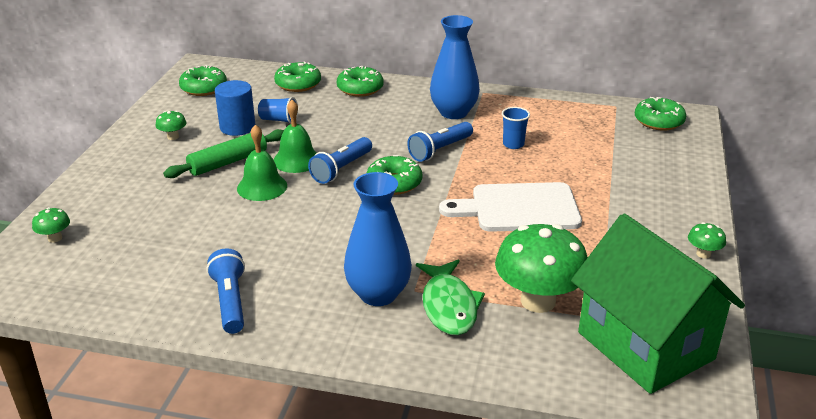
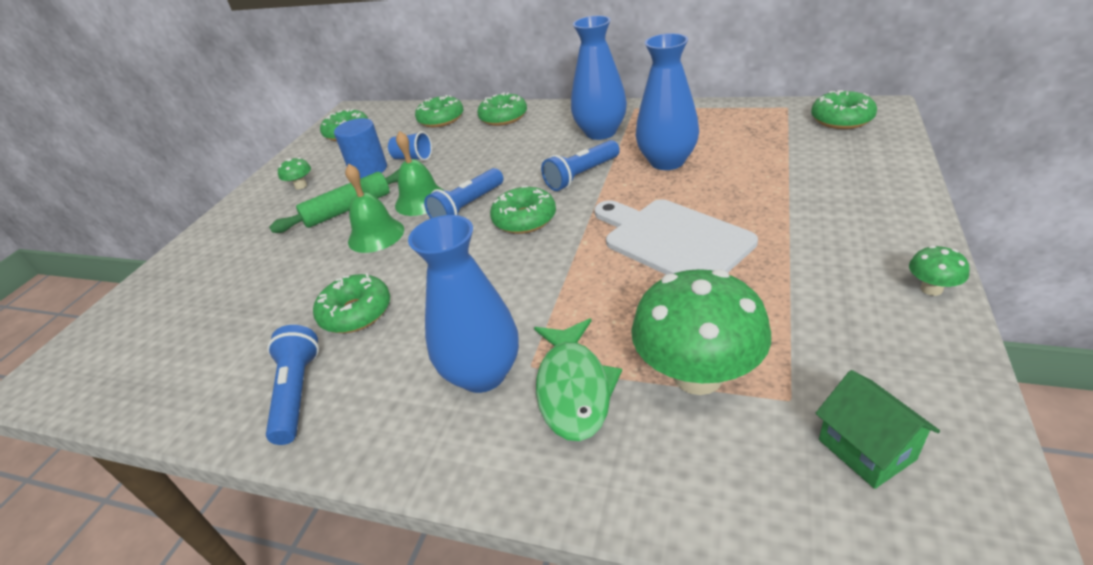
camera: 10 degrees right, 5 degrees up
green mushroom [32,207,70,243] -> none
white cutting board [439,182,582,232] -> white cutting board turned 45 degrees clockwise [594,199,758,275]
blue cup [502,107,530,149] -> blue vase [636,33,699,170]
green house [571,213,745,394] -> green house [815,370,940,489], size x0.43
none -> green donut [313,273,390,333]

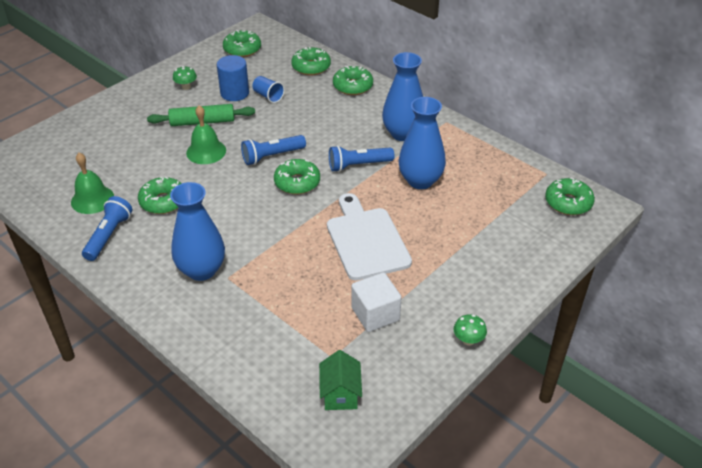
camera: 20 degrees right, 5 degrees up
green bell [395,131,445,216] -> green bell moved to [71,153,114,214]
green fish [534,318,622,441] -> none
green mushroom [631,269,771,395] -> none
none -> white cube [352,272,402,332]

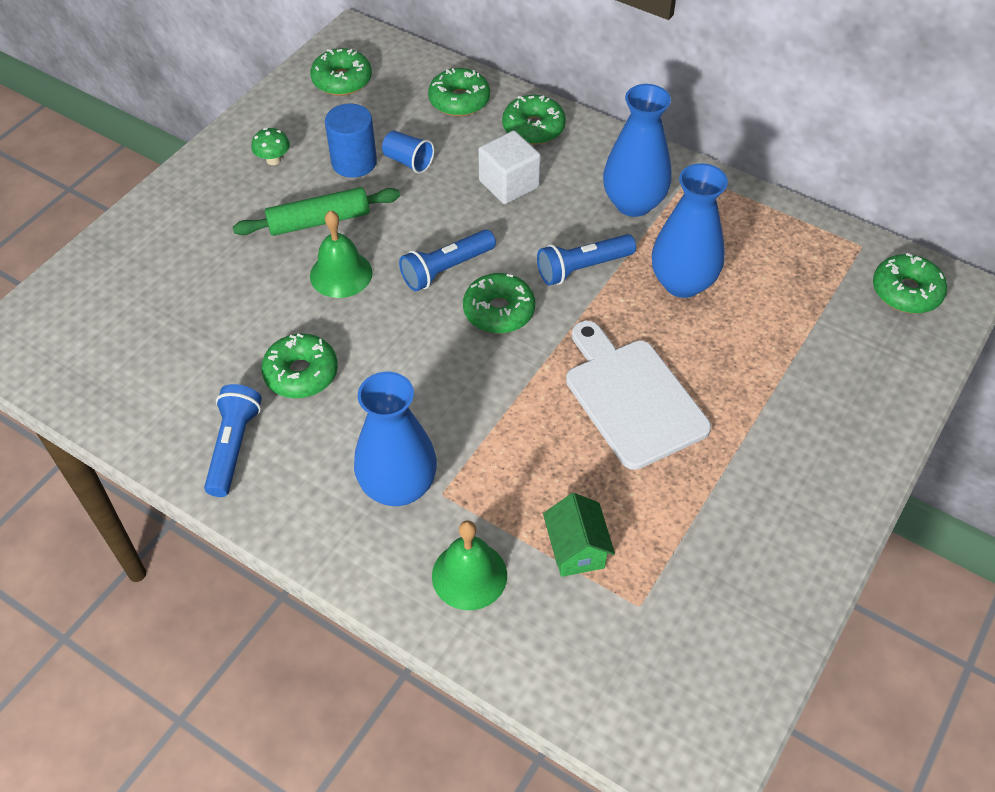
camera: 10 degrees left, 10 degrees up
green bell [71,153,114,214] -> green bell moved to [432,520,507,610]
green house [319,350,362,410] -> green house moved to [543,493,615,577]
white cube [352,272,402,332] -> white cube moved to [478,130,541,204]
green mushroom [454,314,487,346] -> none

